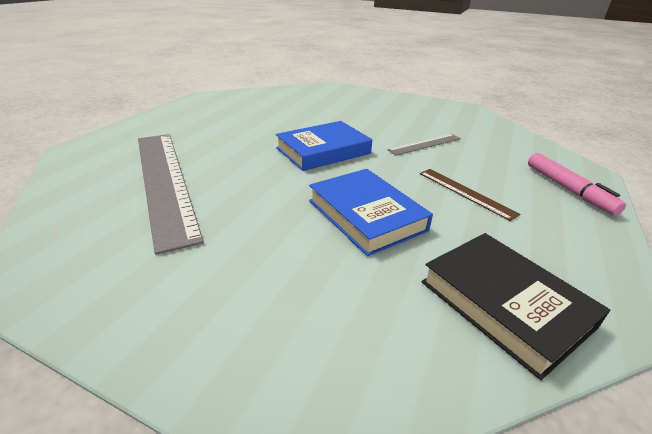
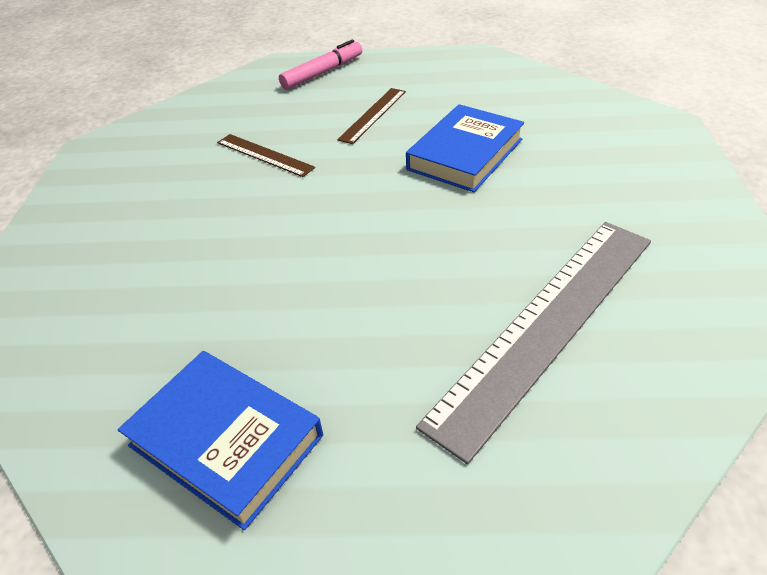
camera: 110 degrees left, 10 degrees up
blue book [276,121,372,171] -> blue book moved to [118,351,323,530]
grey ruler [387,134,461,156] -> brown ruler [217,134,315,177]
black book [421,233,610,380] -> none

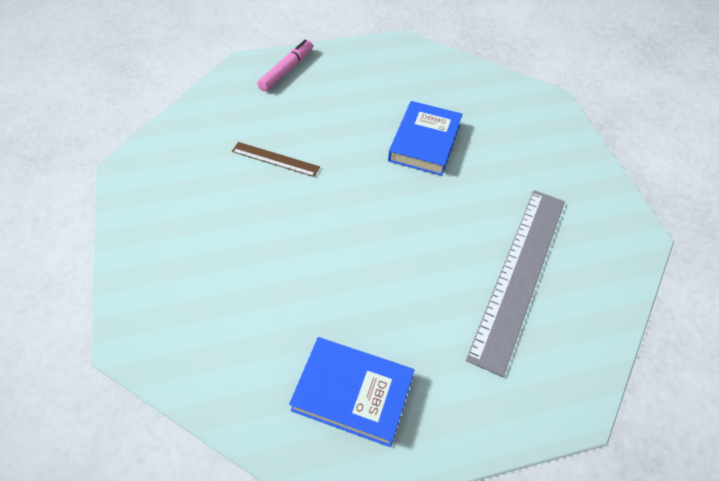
camera: 20 degrees left, 10 degrees up
brown ruler [337,88,406,144] -> none

